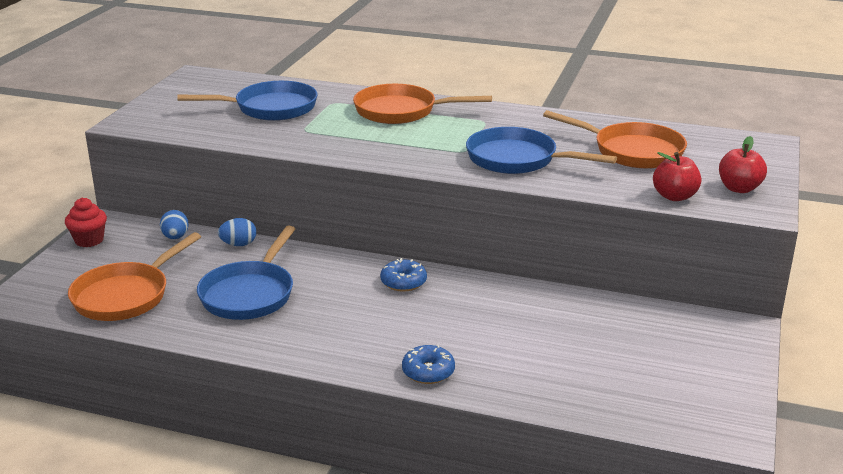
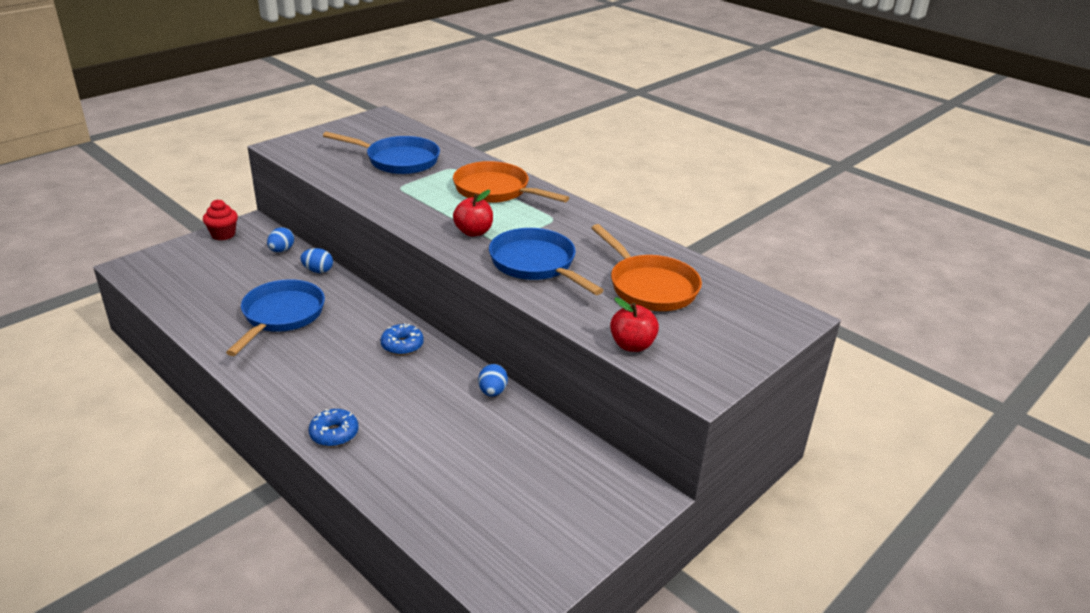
camera: 25 degrees right, 5 degrees up
orange pan [68,232,201,321] -> none
blue pan [197,226,295,320] -> blue pan turned 150 degrees clockwise [226,279,325,356]
red apple [719,136,767,193] -> red apple moved to [453,190,493,237]
none -> blue egg [478,364,508,397]

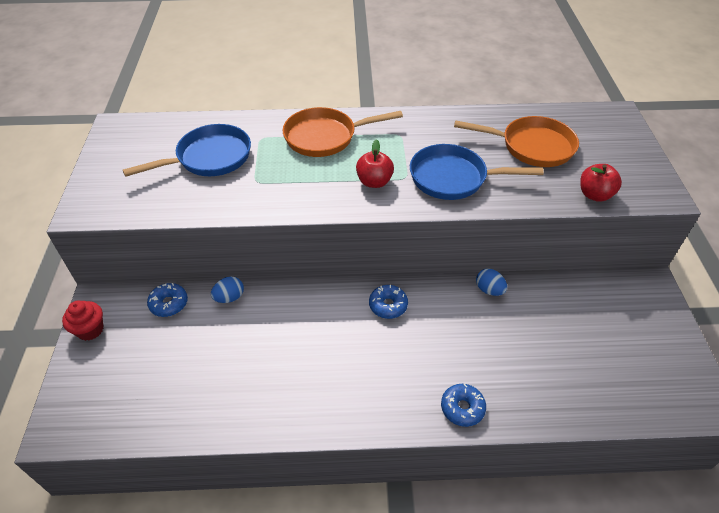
camera: 45 degrees left, 15 degrees up
blue pan [226,279,325,356] -> none
blue egg [267,227,294,252] -> blue donut [147,283,188,317]

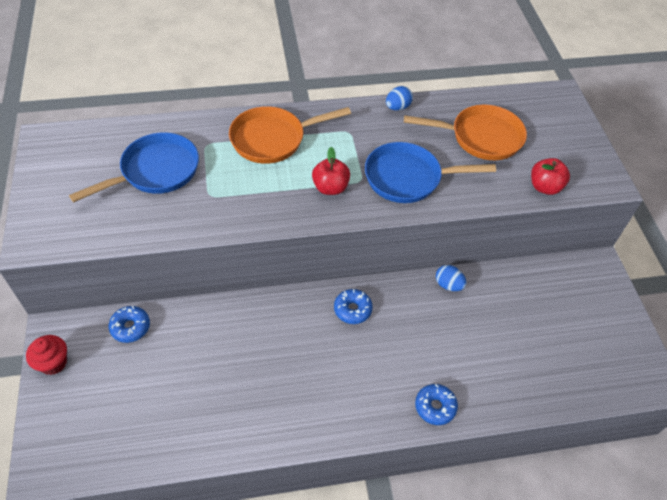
camera: 10 degrees left, 5 degrees up
blue egg [211,276,244,303] -> blue egg moved to [386,86,413,111]

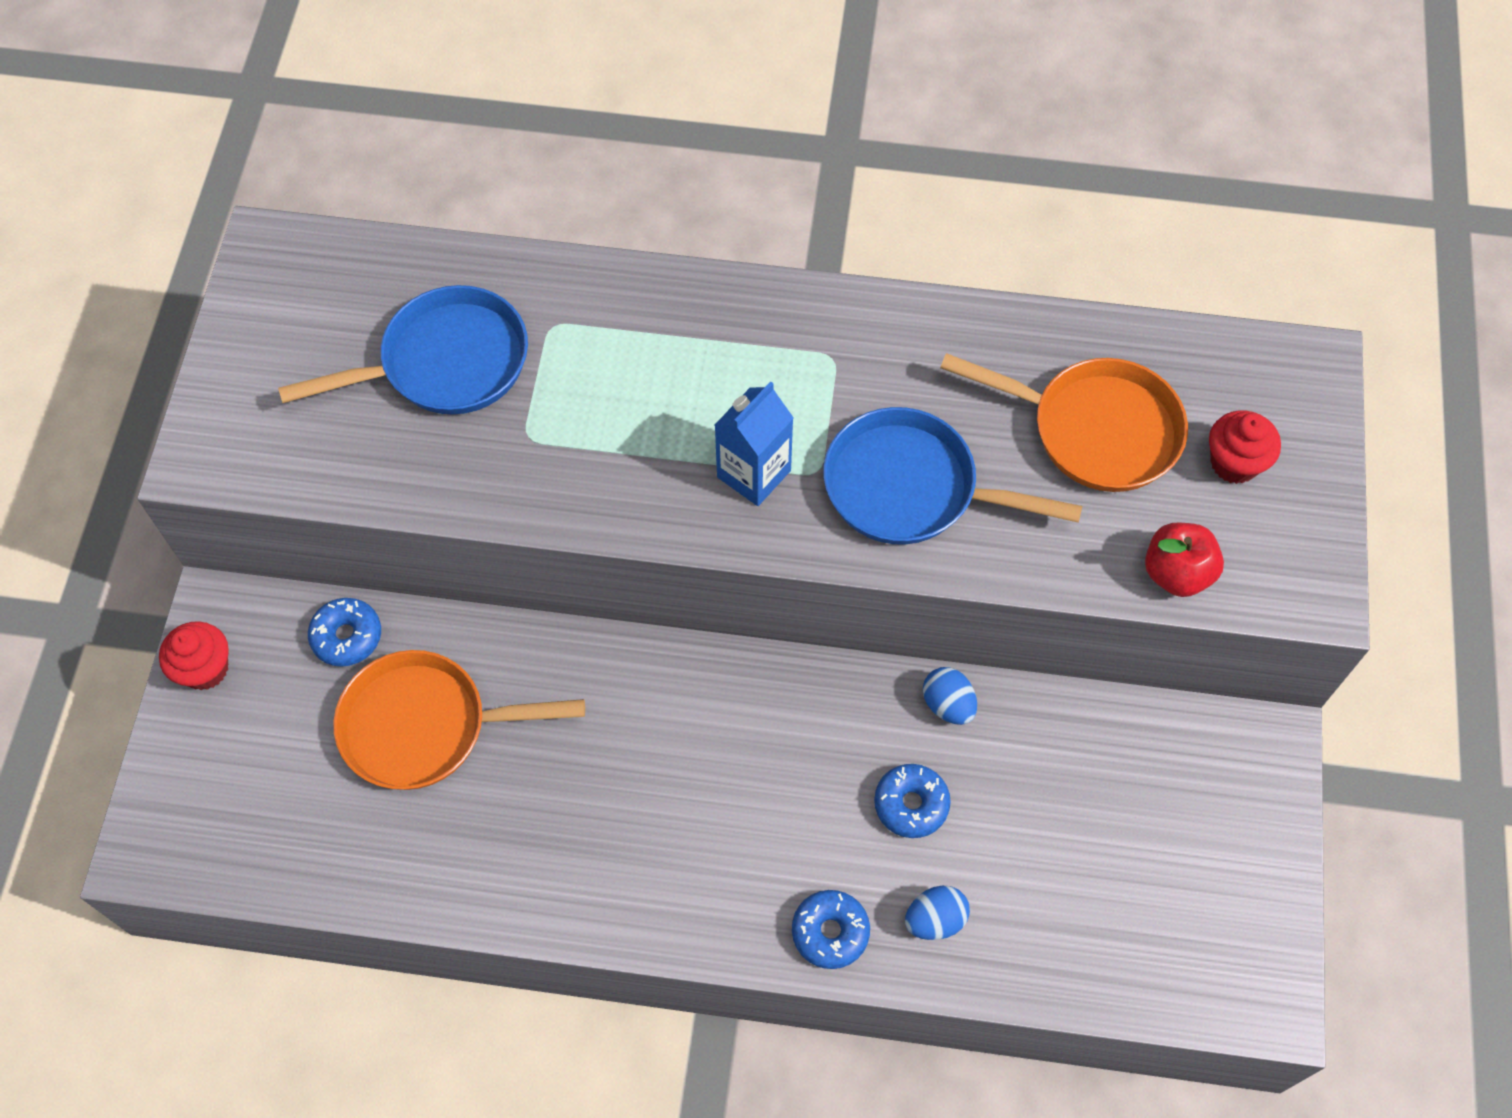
camera: 20 degrees right, 10 degrees up
orange pan [229,106,351,164] -> orange pan moved to [333,650,585,790]
red apple [312,147,350,195] -> blue carton [715,381,794,506]
blue donut [334,289,373,324] -> blue donut moved to [874,764,951,838]
blue egg [386,86,413,111] -> blue egg moved to [905,885,970,940]
none -> red cupcake [1209,410,1281,484]

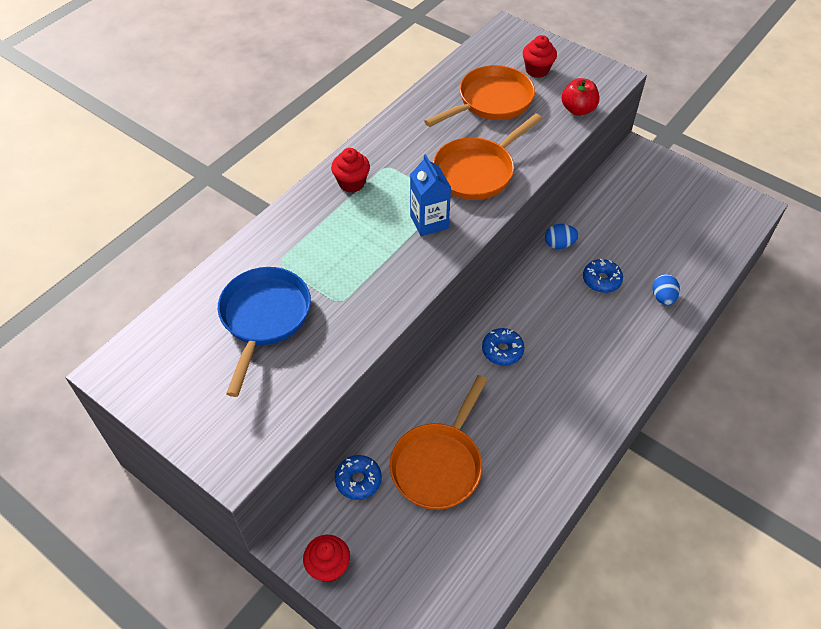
camera: 60 degrees left, 10 degrees down
blue donut [792,890,870,969] -> blue donut moved to [482,328,524,365]
blue pan [823,407,1082,545] -> orange pan [433,114,542,200]
none -> red cupcake [331,148,370,193]

